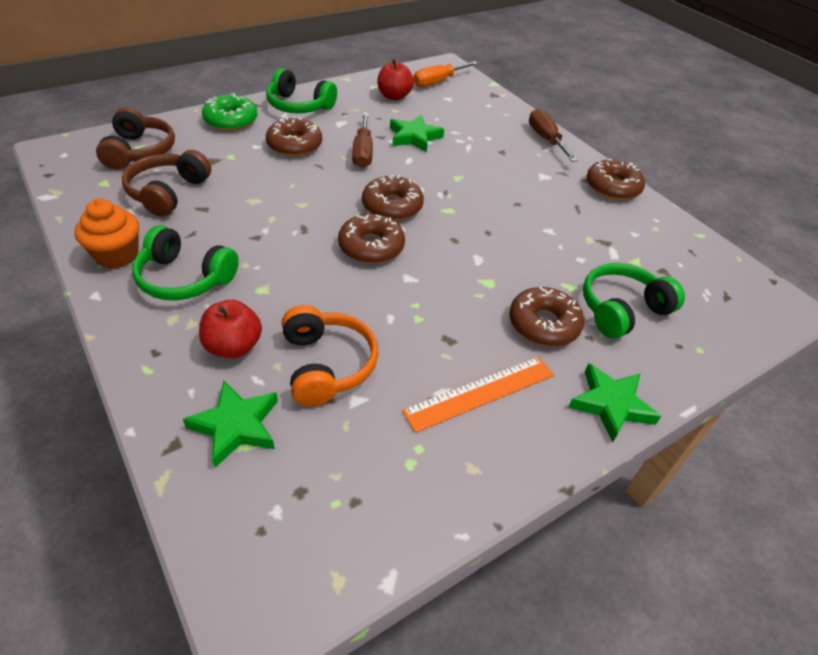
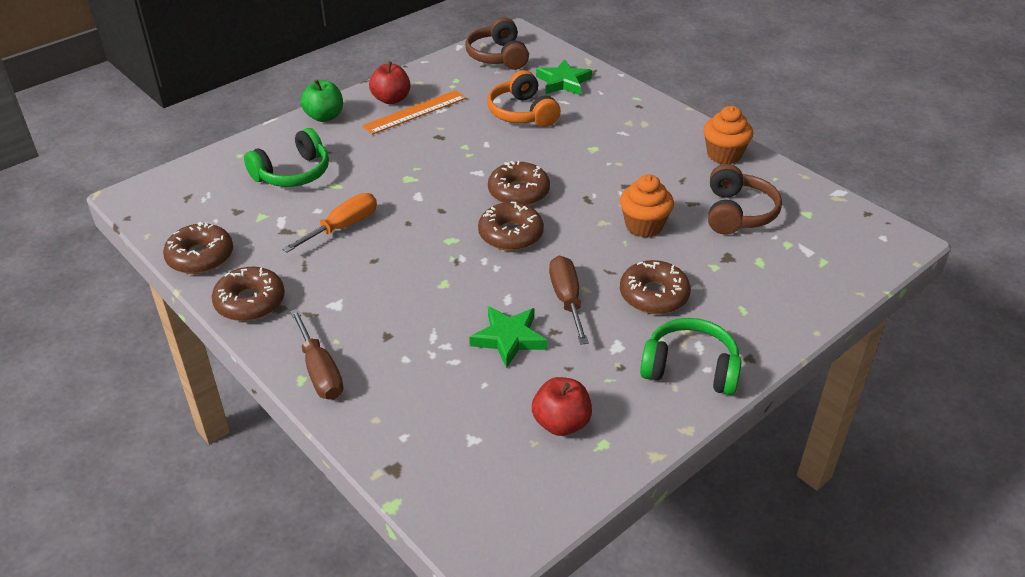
camera: 175 degrees right, 5 degrees down
brown headphones [96,107,175,170] -> brown headphones moved to [465,17,529,70]
green headphones [132,225,239,301] -> none
red apple [199,300,262,358] -> red apple moved to [369,61,410,104]
green donut [202,94,257,131] -> none
orange screwdriver [413,61,478,87] -> orange screwdriver moved to [282,193,377,253]
brown donut [509,287,584,347] -> brown donut moved to [163,222,233,274]
green star [569,363,661,442] -> green apple [301,79,343,122]
none -> orange cupcake [620,174,674,238]

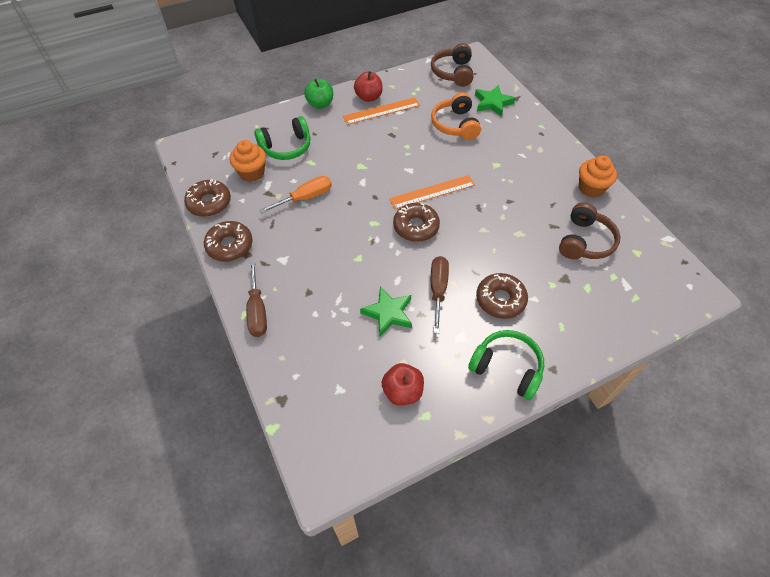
camera: 15 degrees right, 15 degrees up
brown donut [488,161,550,205] -> orange ruler [389,175,475,209]
orange cupcake [620,174,674,238] -> orange cupcake moved to [230,140,266,182]

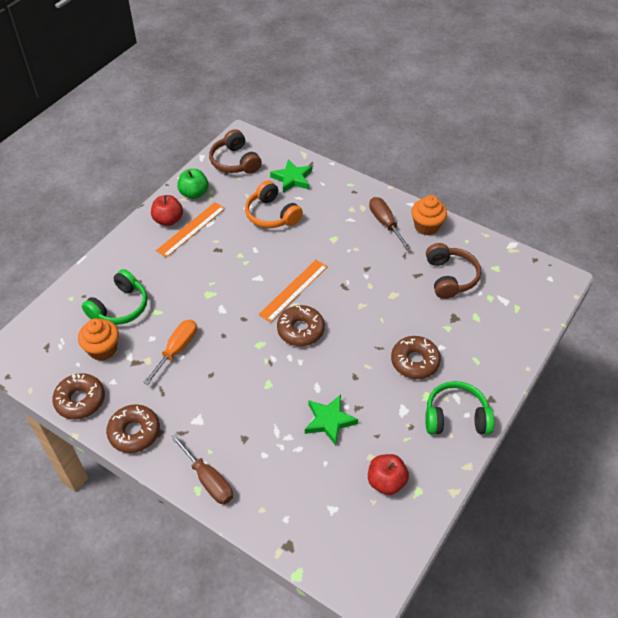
camera: 30 degrees left, 5 degrees down
green apple [304,78,333,109] -> green apple moved to [177,169,209,199]
brown screwdriver [431,256,449,333] -> brown screwdriver moved to [369,197,411,250]

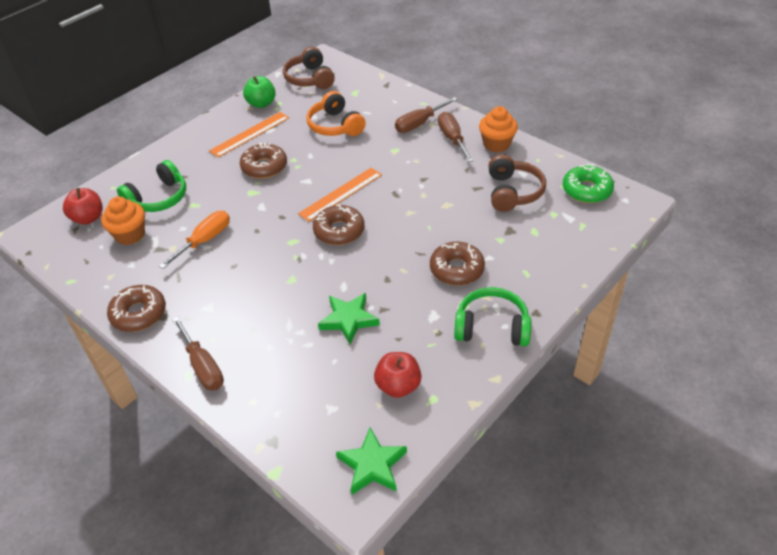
camera: 10 degrees right, 5 degrees down
brown donut [52,373,105,419] -> brown donut moved to [240,143,287,179]
red apple [151,195,183,226] -> red apple moved to [63,188,103,225]
green star [270,159,312,193] -> green star moved to [336,428,407,495]
none -> brown screwdriver [395,97,458,133]
none -> green donut [563,165,614,203]

